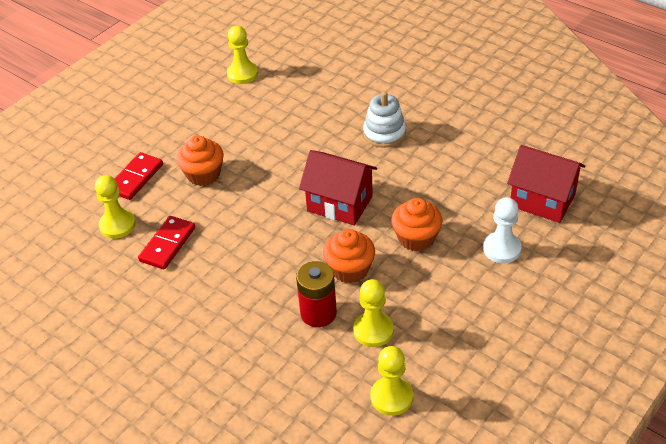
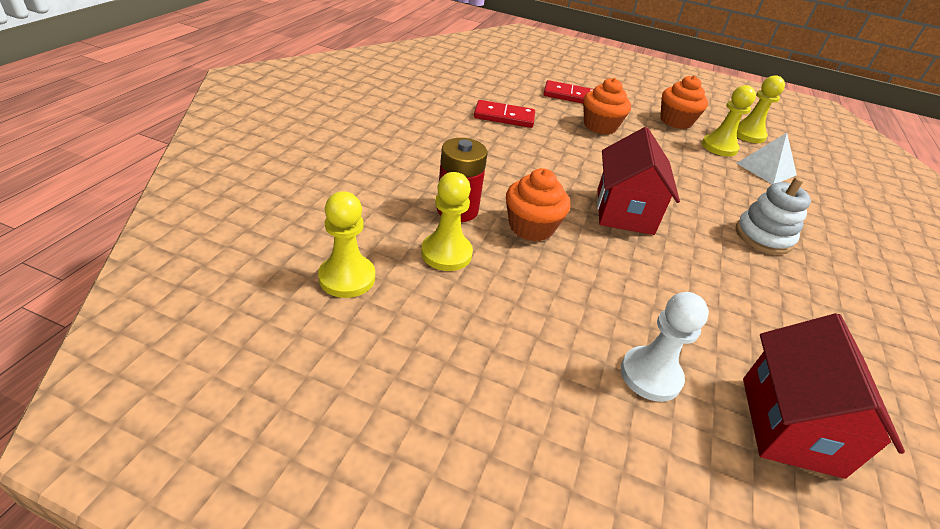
camera: 65 degrees right, 5 degrees down
yellow pawn [95,175,136,239] -> yellow pawn moved to [702,85,756,157]
orange cupcake [391,198,443,251] -> orange cupcake moved to [660,75,708,129]
none -> white pyramid [736,133,797,184]

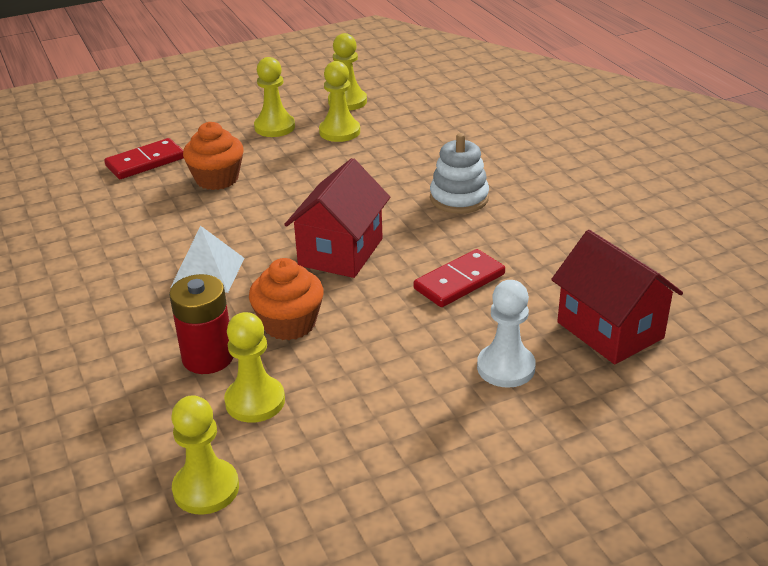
camera: 40 degrees left, 5 degrees down
red domino [474,100,535,128] -> red domino moved to [414,249,505,307]
red house [597,127,680,235] -> red house turned 60 degrees clockwise [284,158,390,278]
orange cupcake [660,75,708,129] -> yellow pawn [254,57,295,137]
white pyramid [736,133,797,184] -> white pyramid moved to [170,226,244,293]

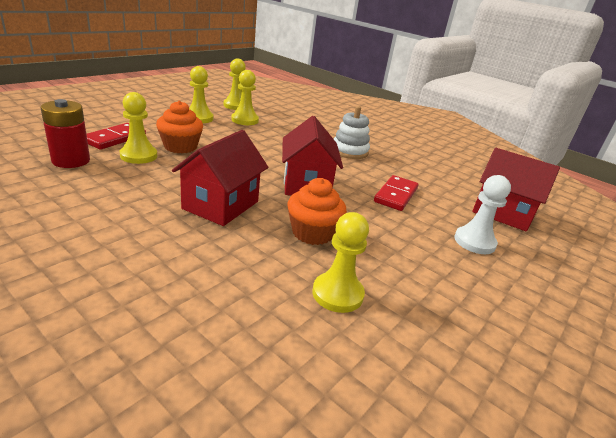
camera: 30 degrees left, 5 degrees down
red battery [169,274,233,374] -> red battery moved to [41,99,90,168]
white pyramid [170,226,244,293] -> red house [172,130,269,226]
yellow pawn [171,395,239,515] -> yellow pawn moved to [120,92,157,164]

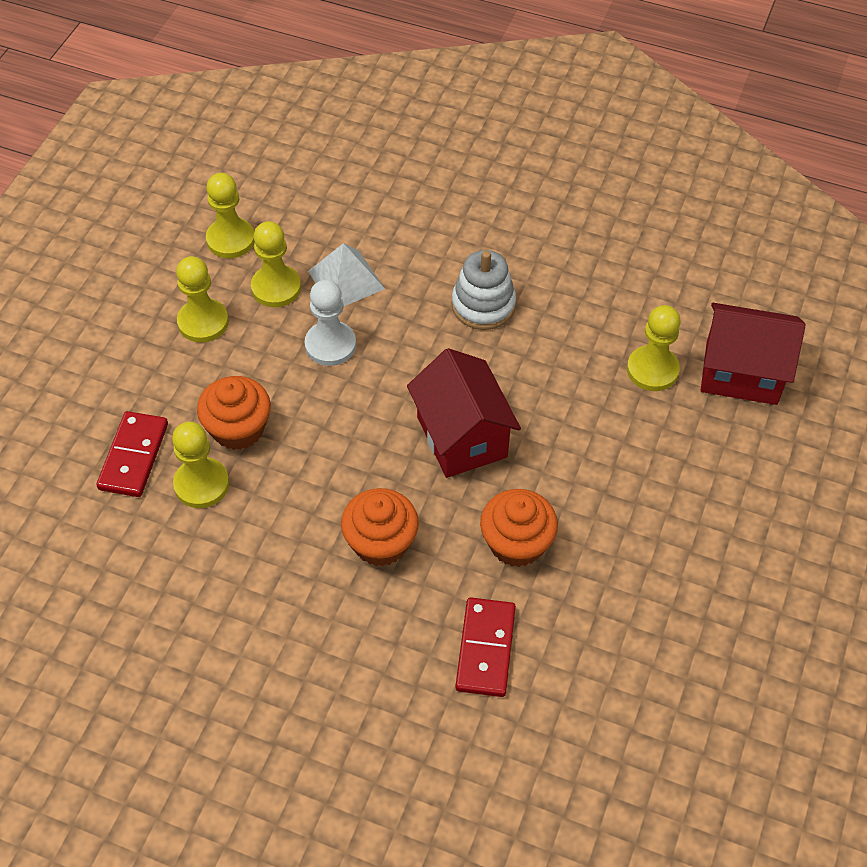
camera: 15 degrees left, 25 degrees up
red battery [41,99,90,168] -> none
red house [172,130,269,226] -> orange cupcake [341,488,419,566]
yellow pawn [313,212,369,313] -> yellow pawn moved to [627,305,681,391]
red domino [374,175,418,211] -> red domino moved to [456,598,516,697]
white pawn [454,175,511,254] -> white pawn moved to [305,280,356,366]
none -> white pyramid [308,243,385,307]

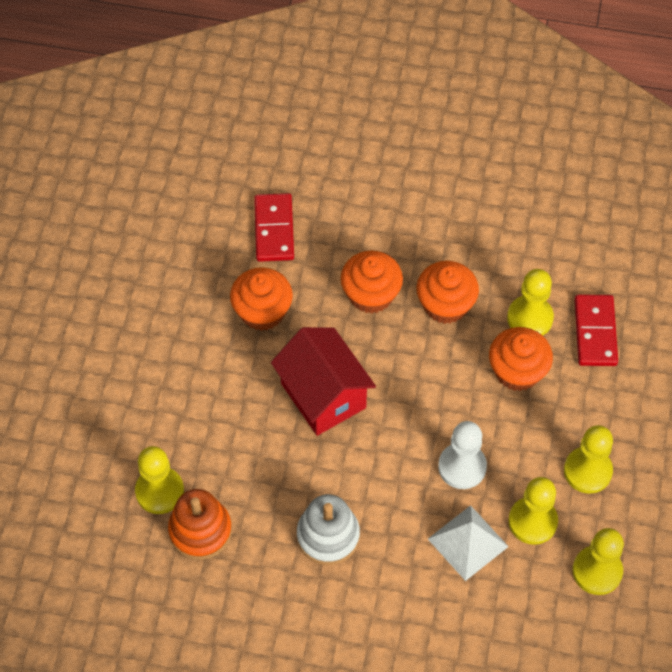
camera: 170 degrees right, 5 degrees up
red house [701,303,806,405] -> none
none -> orange stacking toy [168,489,232,560]
none -> orange cupcake [416,261,479,324]

